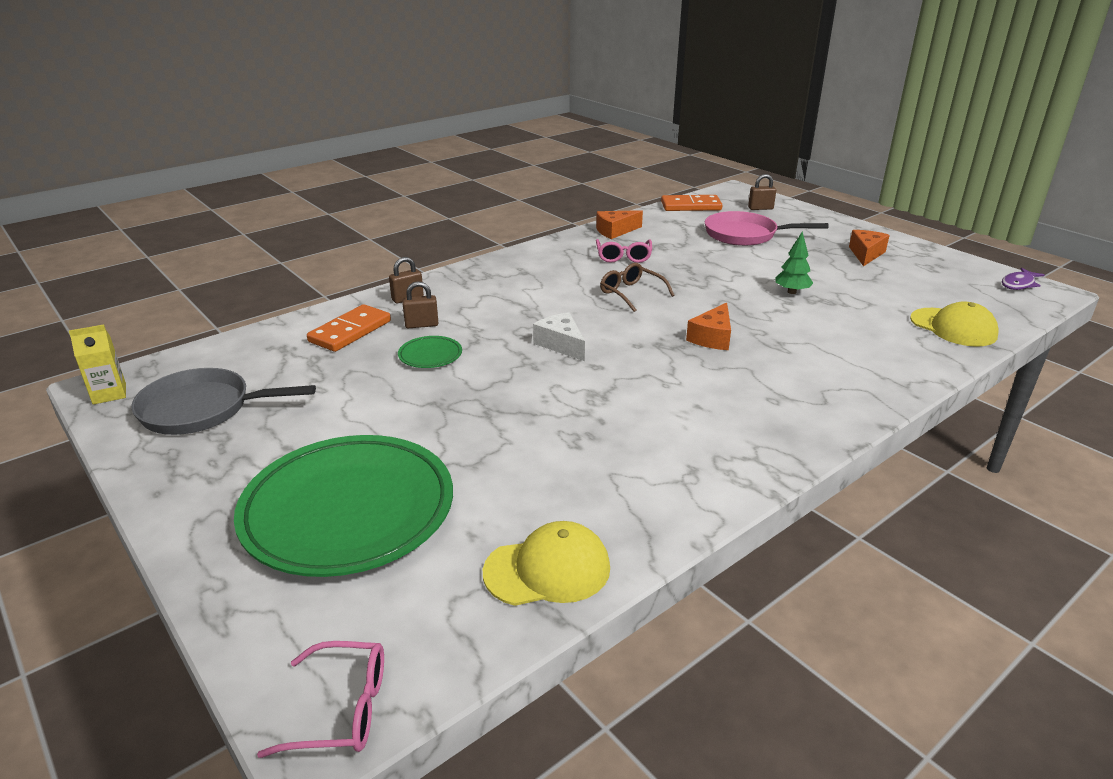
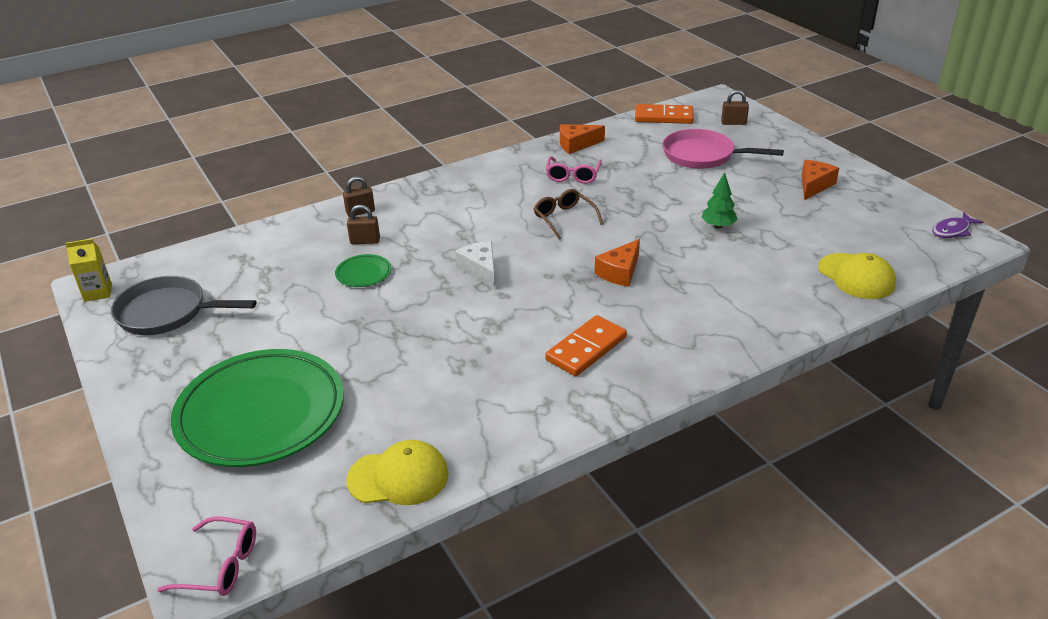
camera: 10 degrees right, 5 degrees up
orange domino [307,304,391,352] -> orange domino moved to [545,315,627,376]

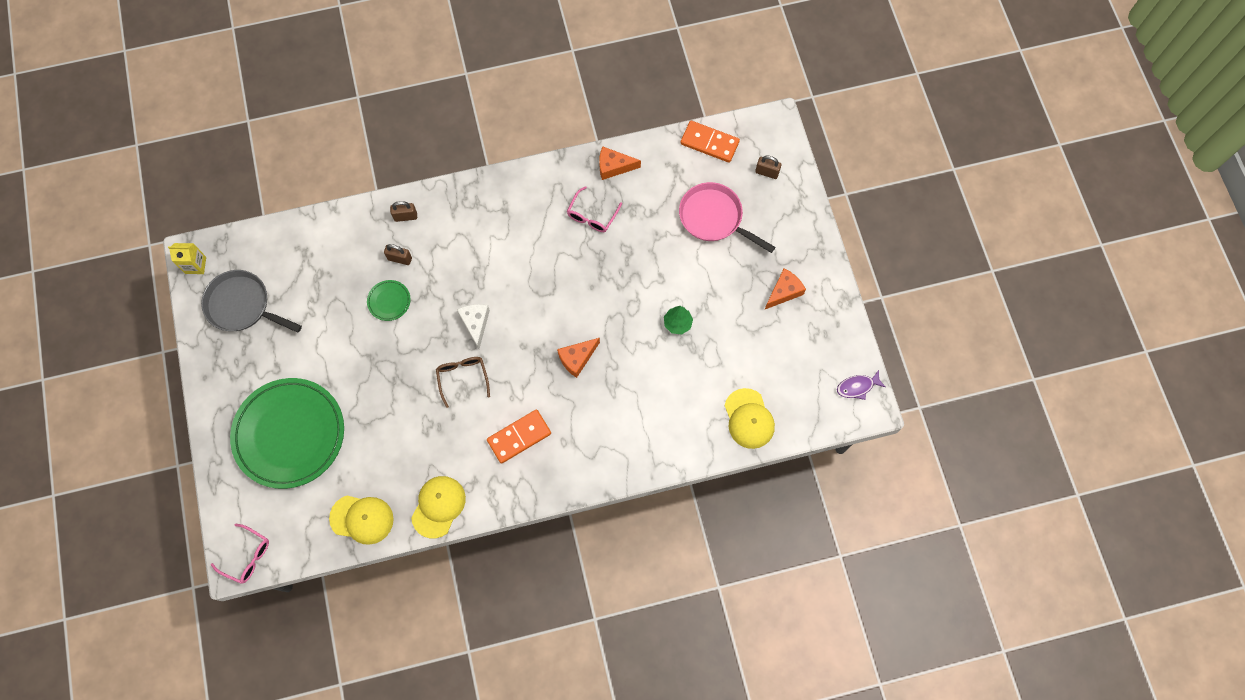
camera: 15 degrees right, 35 degrees up
brown glasses [534,189,603,239] -> brown glasses moved to [436,357,490,408]
none -> yellow cap [411,476,466,538]

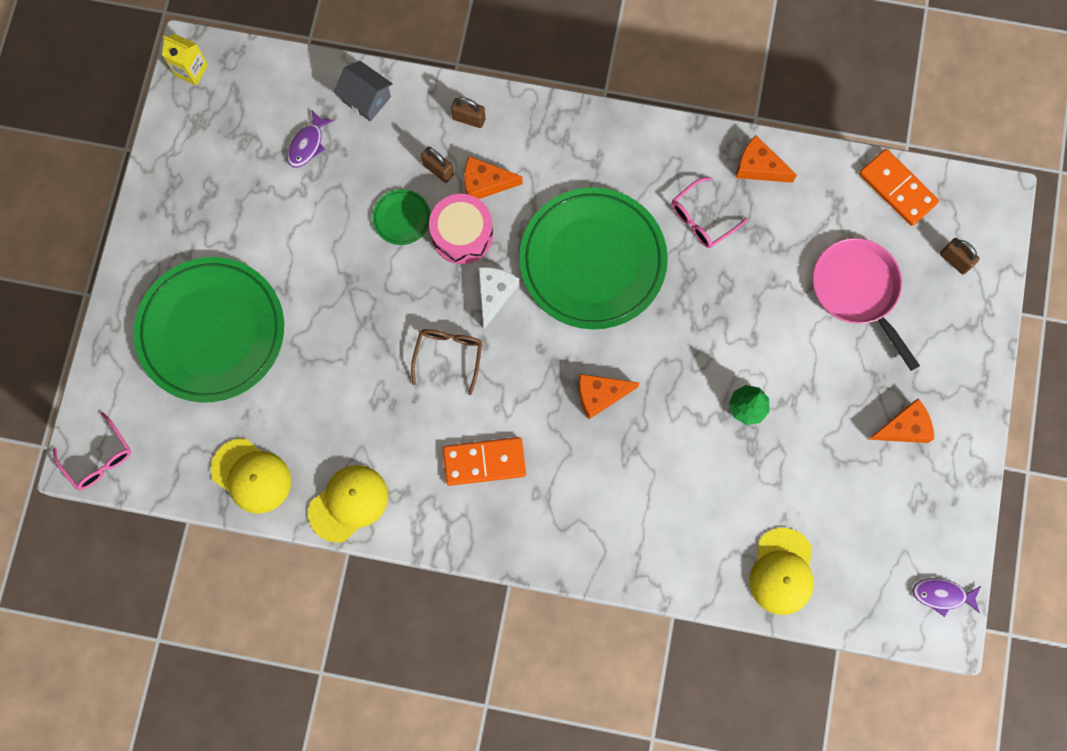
camera: 25 degrees right, 5 degrees up
grey pan [201,270,302,333] -> none
none -> purple fish [287,110,334,168]
none -> grey house [334,61,393,122]
none -> pink drum [429,194,493,264]
none -> orange cheese [464,156,523,199]
none -> green plate [519,187,668,329]

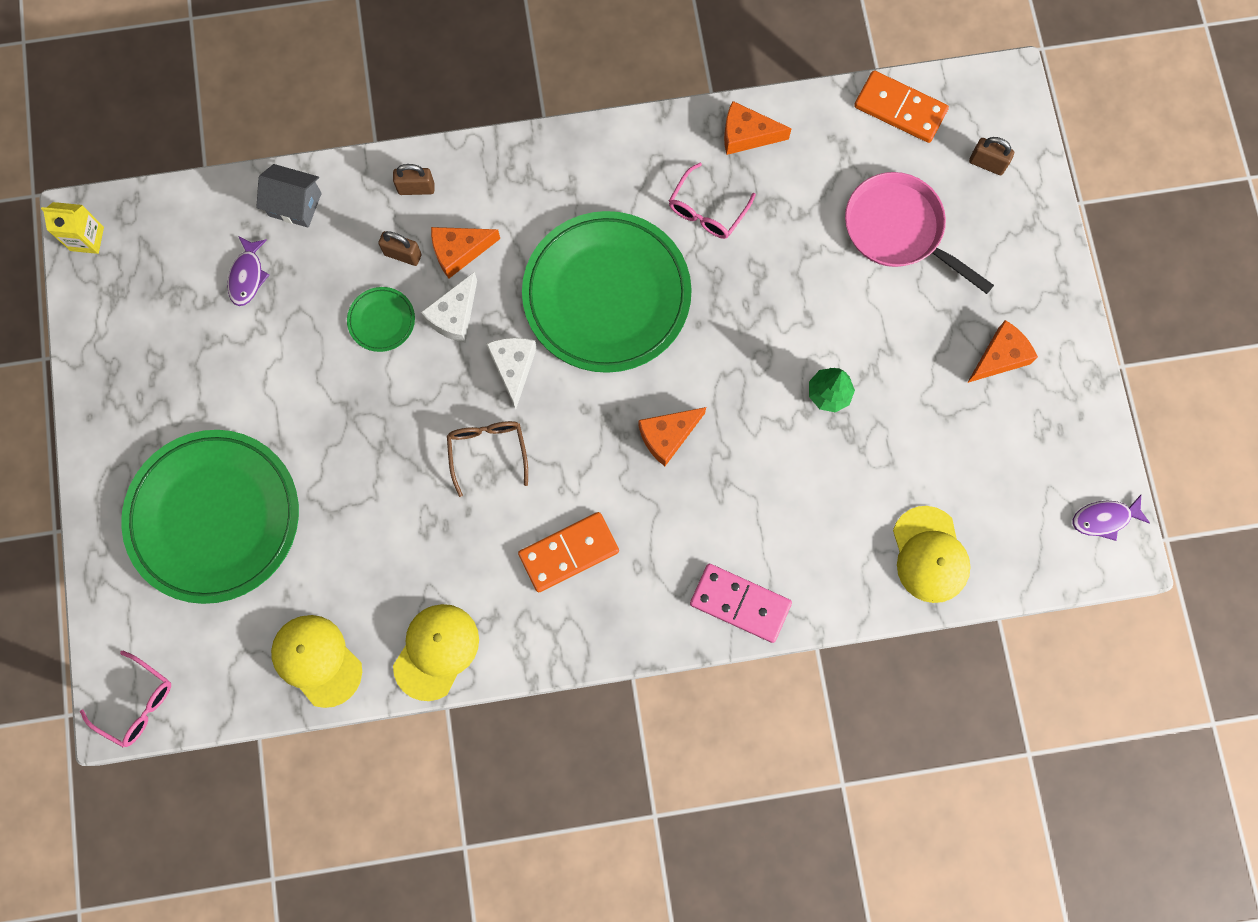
camera: 20 degrees left, 0 degrees up
yellow cap [211,439,291,513] -> yellow cap turned 150 degrees counterclockwise [271,615,362,708]
pink drum [429,194,493,264] -> white cheese [421,272,477,343]
none -> pink domino [690,564,792,643]

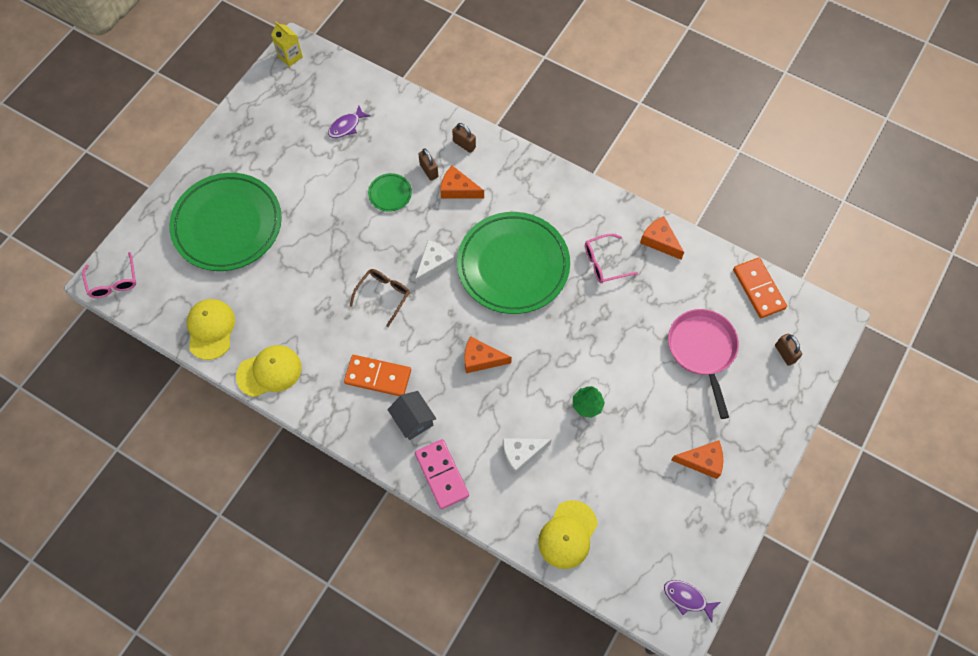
camera: 40 degrees right, 10 degrees down
grey house [256,164,322,228] -> grey house moved to [387,391,436,440]
white cheese [421,272,477,343] -> white cheese moved to [503,438,552,475]

